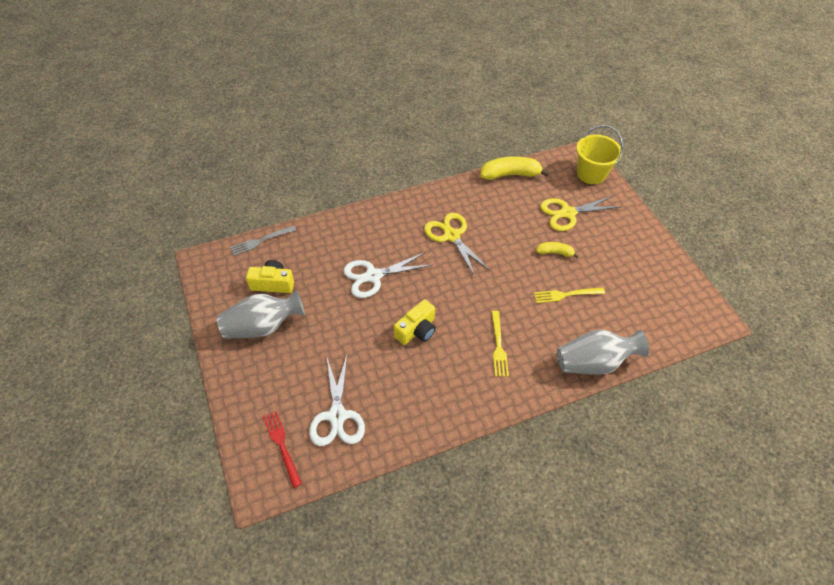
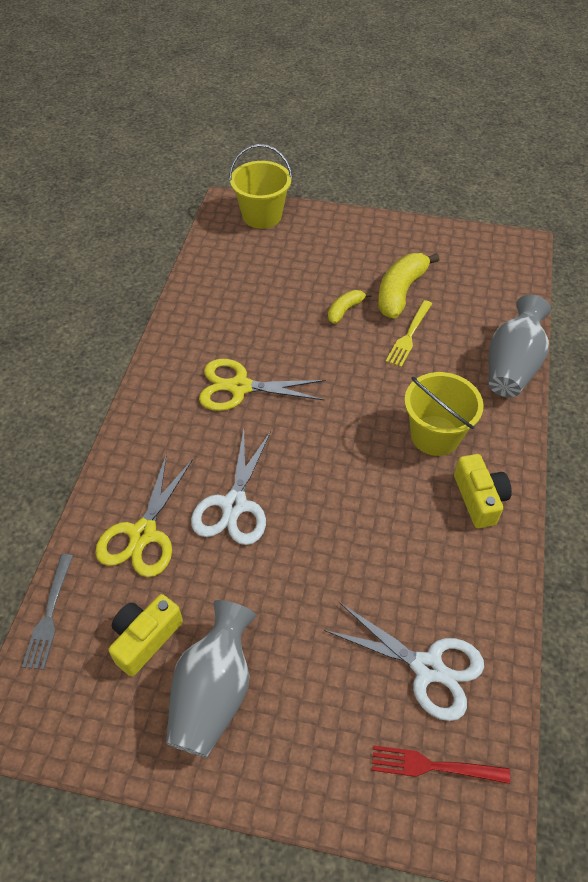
camera: 55 degrees left, 0 degrees up
yellow camera [394,299,435,345] -> yellow camera moved to [454,454,512,528]
yellow banana [480,156,550,180] -> yellow banana moved to [378,253,440,319]
yellow fork [491,311,509,377] -> yellow bucket [404,372,484,456]
yellow scissors [540,196,623,231] -> yellow scissors moved to [95,453,193,577]

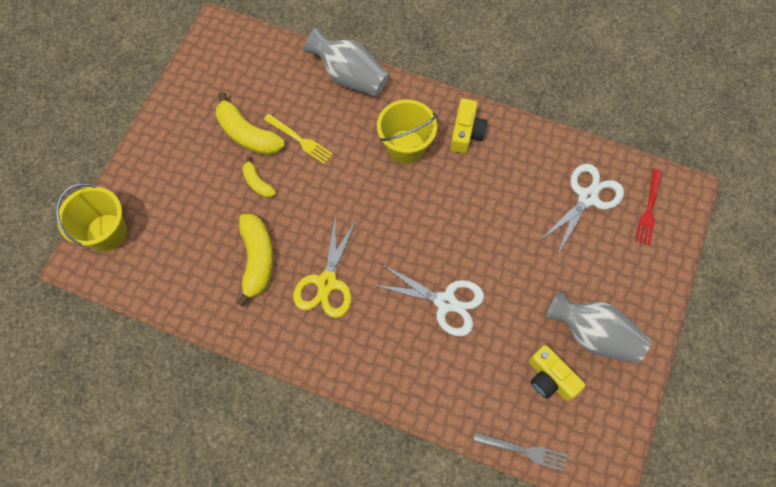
camera: 80 degrees left, 15 degrees up
yellow scissors [95,453,193,577] -> none
yellow camera [454,454,512,528] -> yellow camera turned 105 degrees clockwise [450,99,487,153]
none -> yellow banana [237,214,273,307]

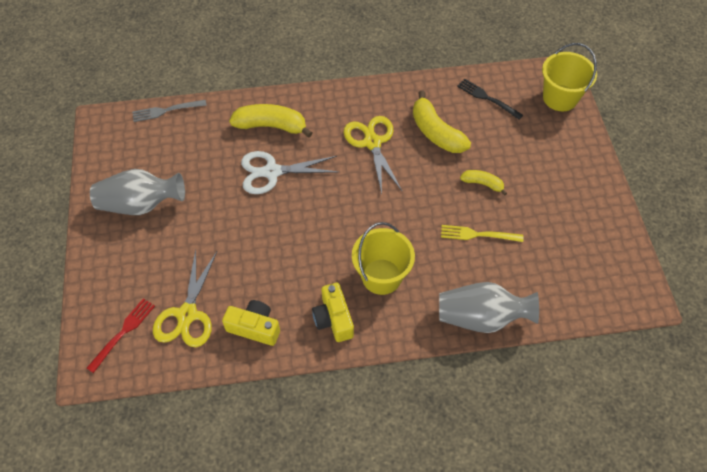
camera: 150 degrees right, 10 degrees down
yellow banana [216,92,285,155] -> yellow banana moved to [229,104,313,138]
yellow camera [529,345,585,401] -> yellow camera moved to [222,300,280,346]
white scissors [538,164,624,255] -> yellow scissors [153,250,217,347]
red fork [635,169,662,245] -> red fork turned 45 degrees clockwise [87,298,155,373]
none -> black fork [457,79,523,119]

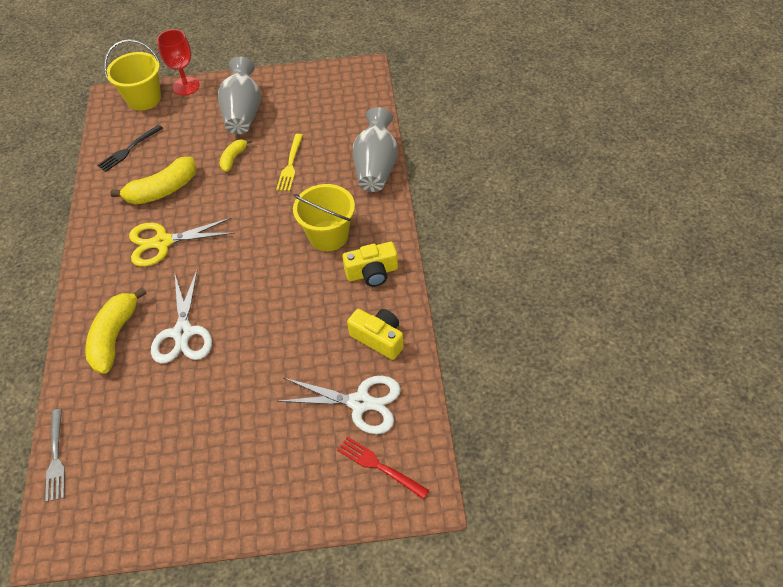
camera: 85 degrees left, 5 degrees down
grey vase [90,169,185,215] -> grey vase moved to [218,57,261,134]
yellow scissors [153,250,217,347] -> white scissors [277,376,401,434]
yellow camera [222,300,280,346] -> yellow camera turned 105 degrees clockwise [347,309,404,360]
none -> red goblet [157,29,200,96]

